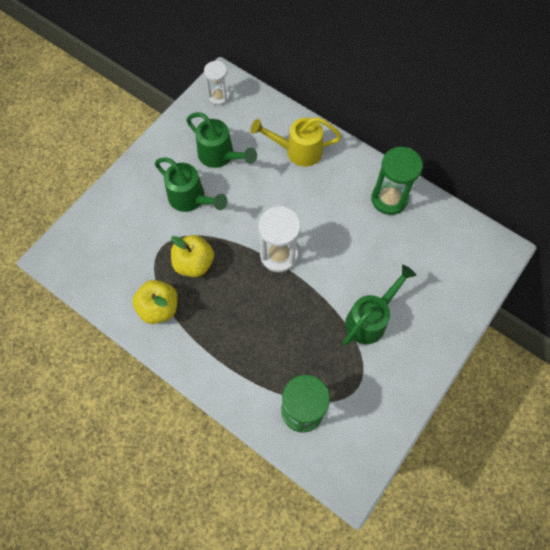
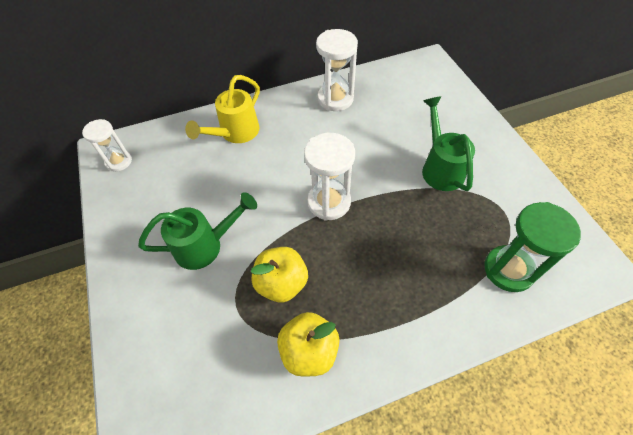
camera: 55 degrees left, 10 degrees down
green watering can [186,112,257,168] -> none
green hourglass [371,147,423,215] -> white hourglass [316,29,358,111]

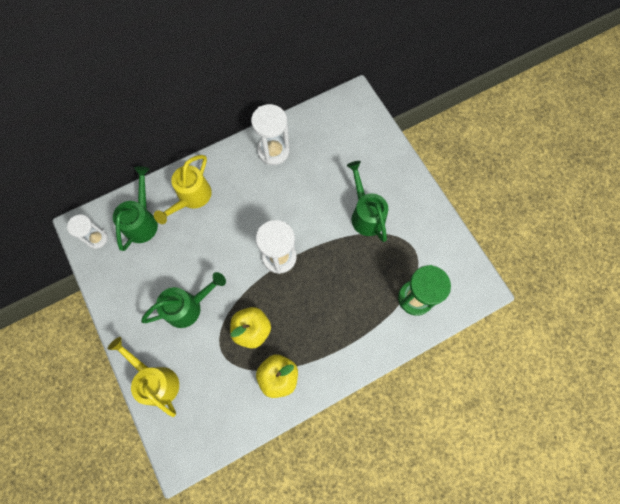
camera: 10 degrees left, 15 degrees up
none -> yellow watering can [108,337,179,417]
none -> green watering can [113,166,158,251]

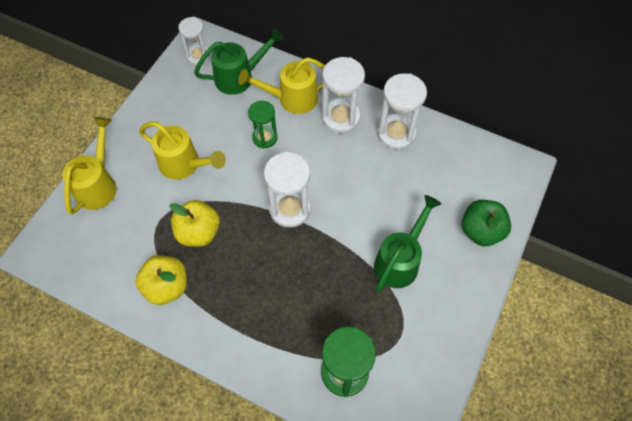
camera: 55 degrees right, 10 degrees down
green watering can [141,272,226,328] -> yellow watering can [139,121,226,180]
none -> green hourglass [248,101,278,149]
none -> white hourglass [322,57,365,133]
none -> green apple [462,200,511,246]

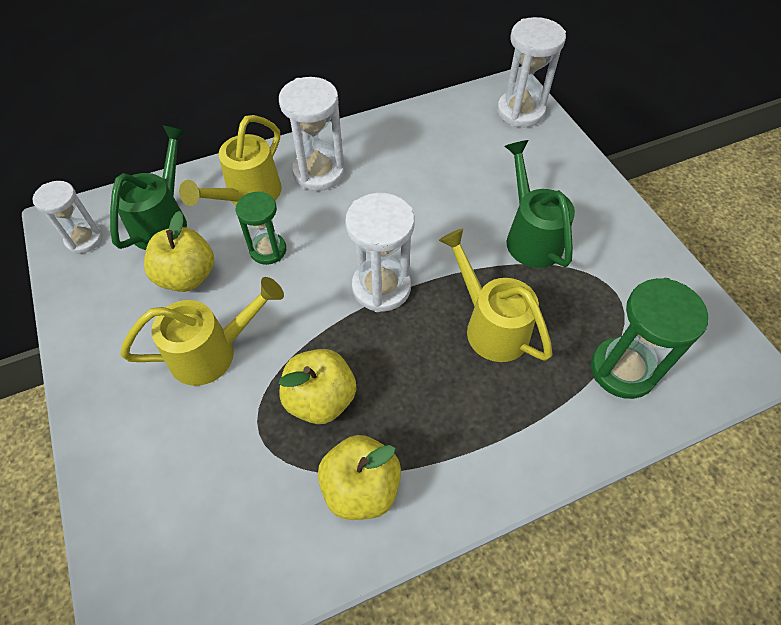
camera: 50 degrees left, 5 degrees down
yellow watering can [62,117,117,214] -> yellow watering can moved to [439,228,552,362]
white hourglass [377,73,427,150] -> white hourglass moved to [497,17,566,127]
green apple [462,200,511,246] -> none
none -> yellow apple [144,211,214,292]

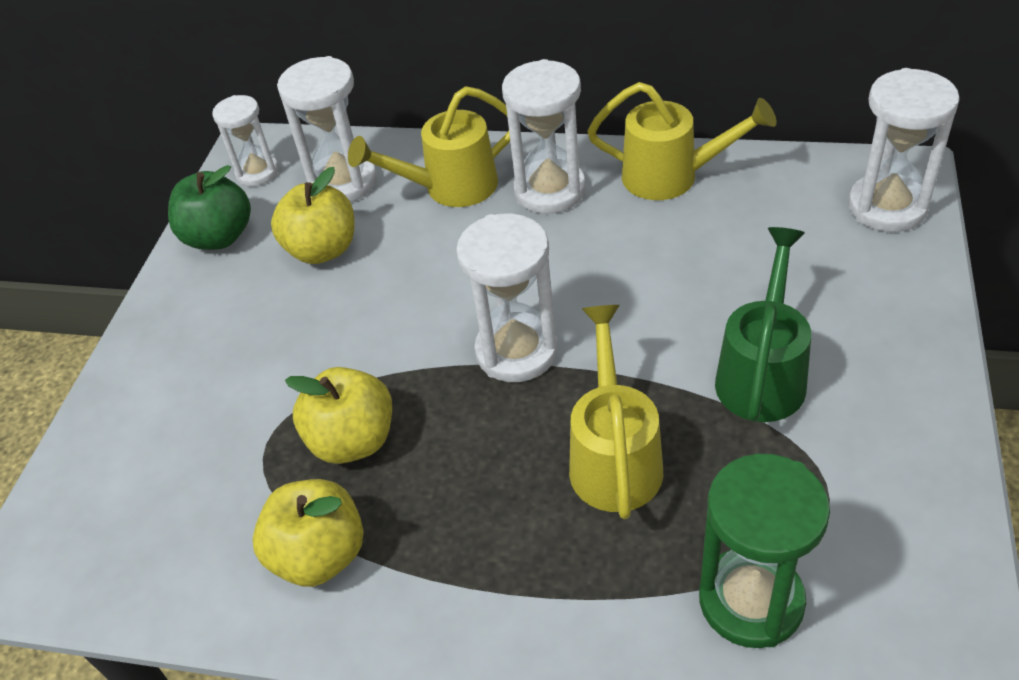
camera: 40 degrees right, 10 degrees down
green watering can [110,125,187,250] -> white hourglass [277,56,377,202]
yellow watering can [121,277,284,386] -> yellow watering can moved to [587,82,777,200]
green hourglass [235,192,286,265] -> none
none -> green apple [168,165,251,250]

